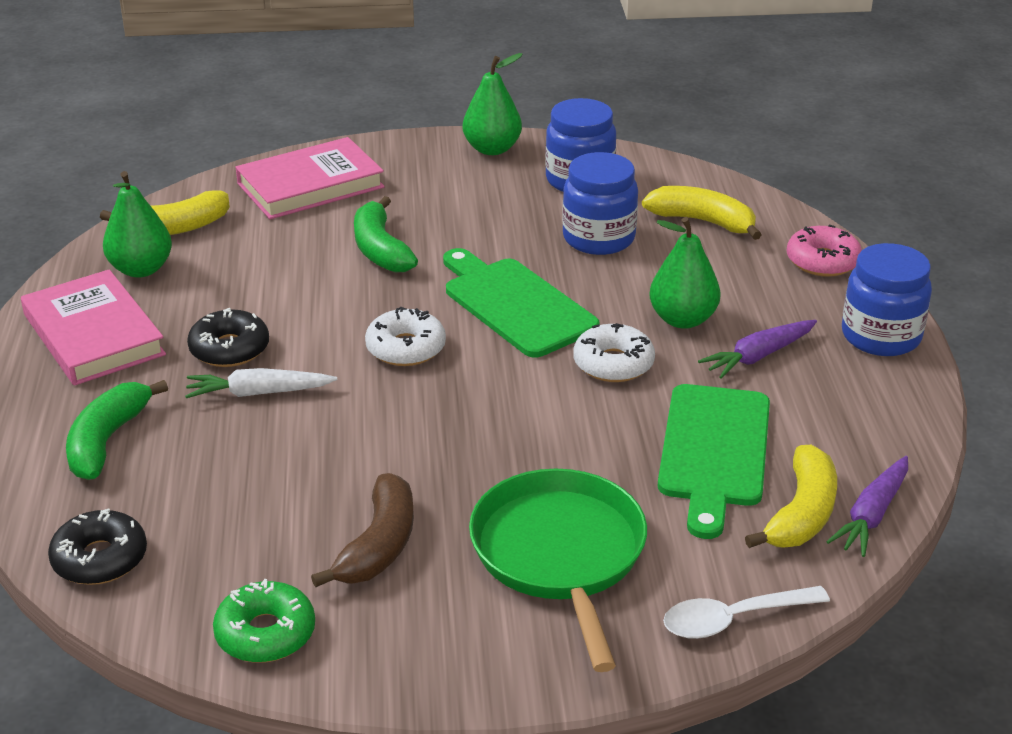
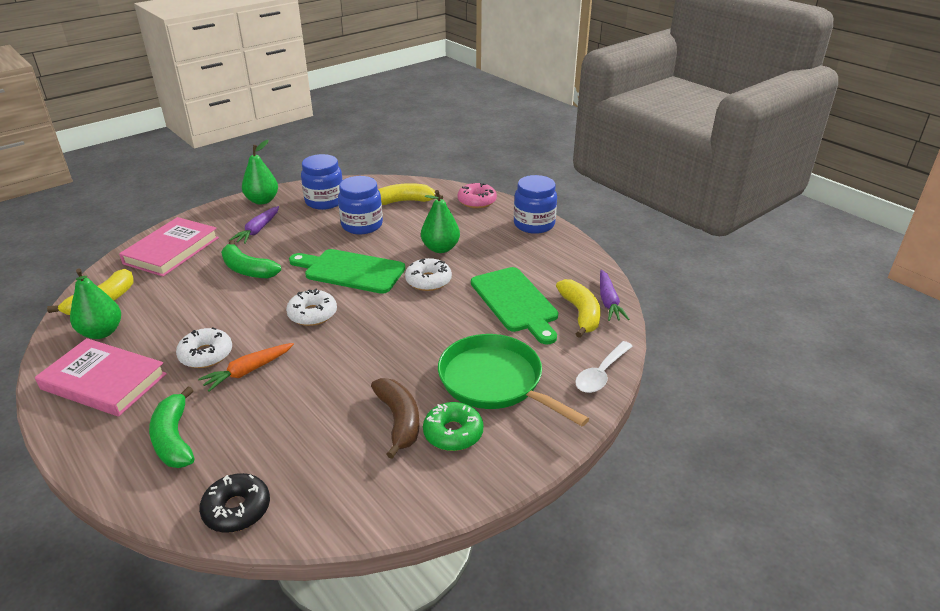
camera: 35 degrees left, 0 degrees up
white carrot [185,368,337,398] -> orange carrot [198,343,294,392]
black donut [187,308,269,367] -> white donut [176,327,232,368]
green donut [213,579,315,663] -> green donut moved to [423,402,483,451]
purple carrot [698,320,817,379] -> purple carrot moved to [229,206,279,244]

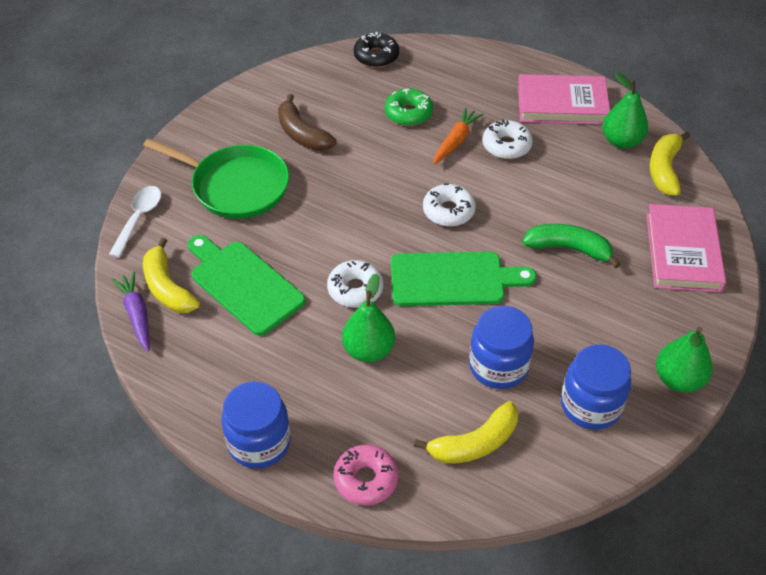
camera: 160 degrees right, 15 degrees up
green banana [149,386,194,468] -> none
purple carrot [229,206,279,244] -> none
green donut [423,402,483,451] -> green donut moved to [385,88,433,126]

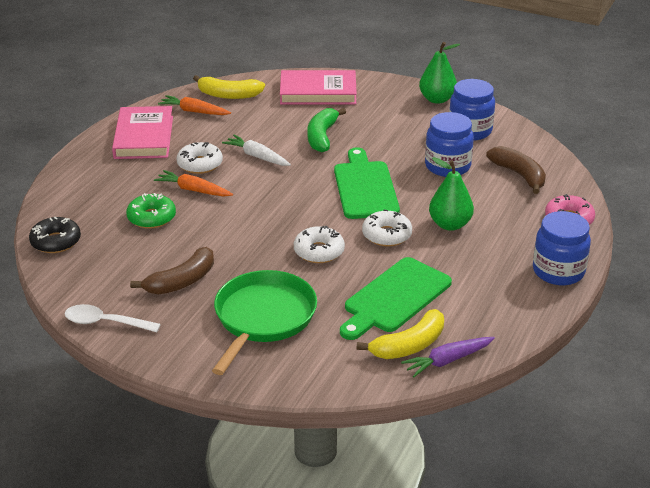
camera: 95 degrees left, 15 degrees down
white spoon [109,186,161,258] -> white spoon moved to [65,304,161,332]
yellow banana [414,401,518,464] -> brown banana [486,146,546,194]
white donut [423,183,476,227] -> white donut moved to [294,226,345,263]
green pear [602,73,648,149] -> orange carrot [158,95,231,115]
none -> white carrot [222,135,291,166]

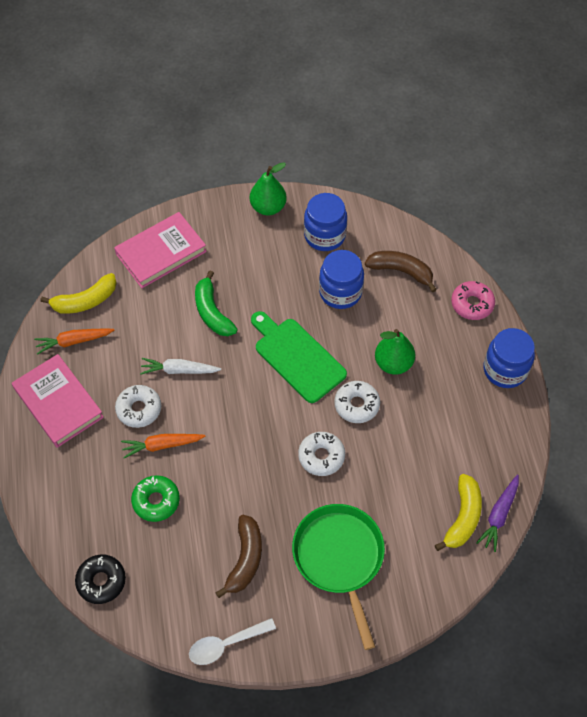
camera: 35 degrees left, 25 degrees up
green cutting board [340,257,452,340] -> none

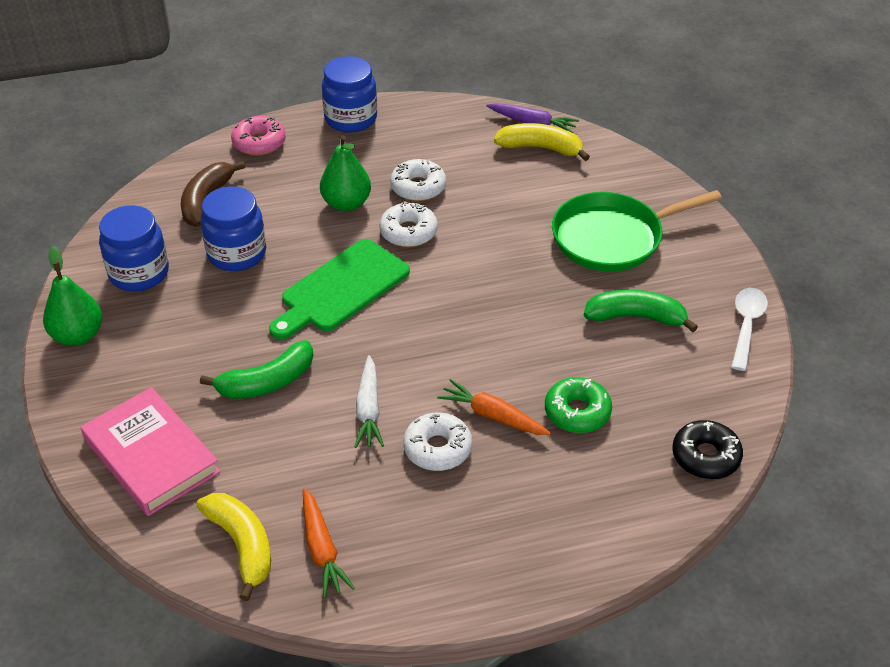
camera: 95 degrees left, 15 degrees down
pink book [12,354,104,448] -> none
orange carrot [121,434,205,458] -> orange carrot turned 135 degrees clockwise [437,379,551,435]
white spoon [189,618,276,665] -> white spoon turned 135 degrees counterclockwise [731,288,768,371]
brown banana [216,515,262,598] -> green banana [584,290,698,332]
white donut [298,432,345,476] -> white donut moved to [390,159,446,201]

